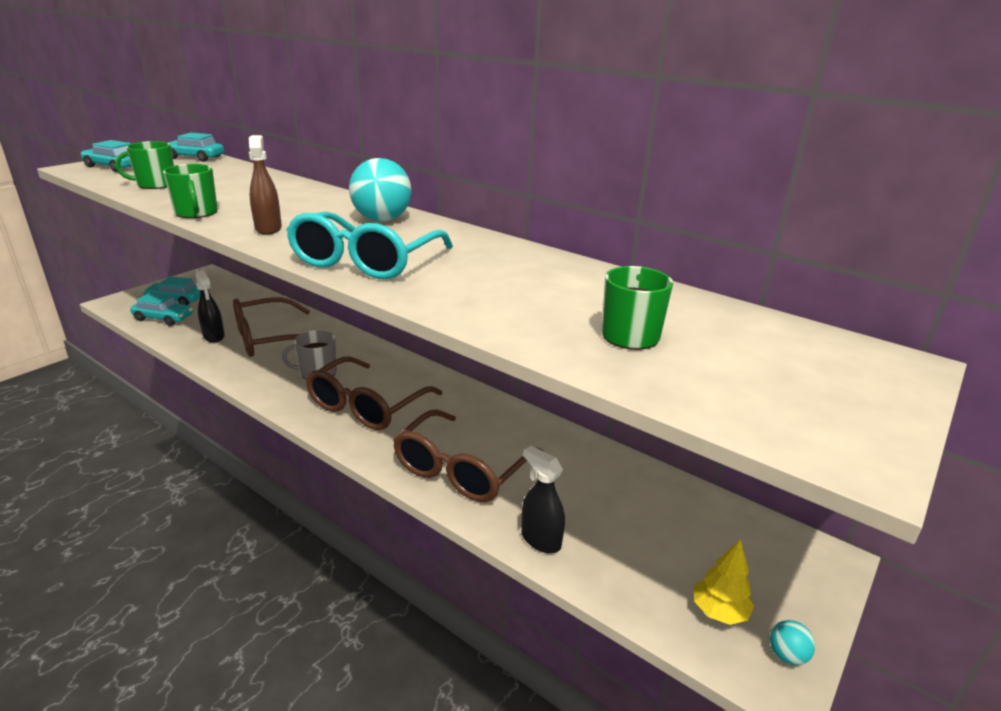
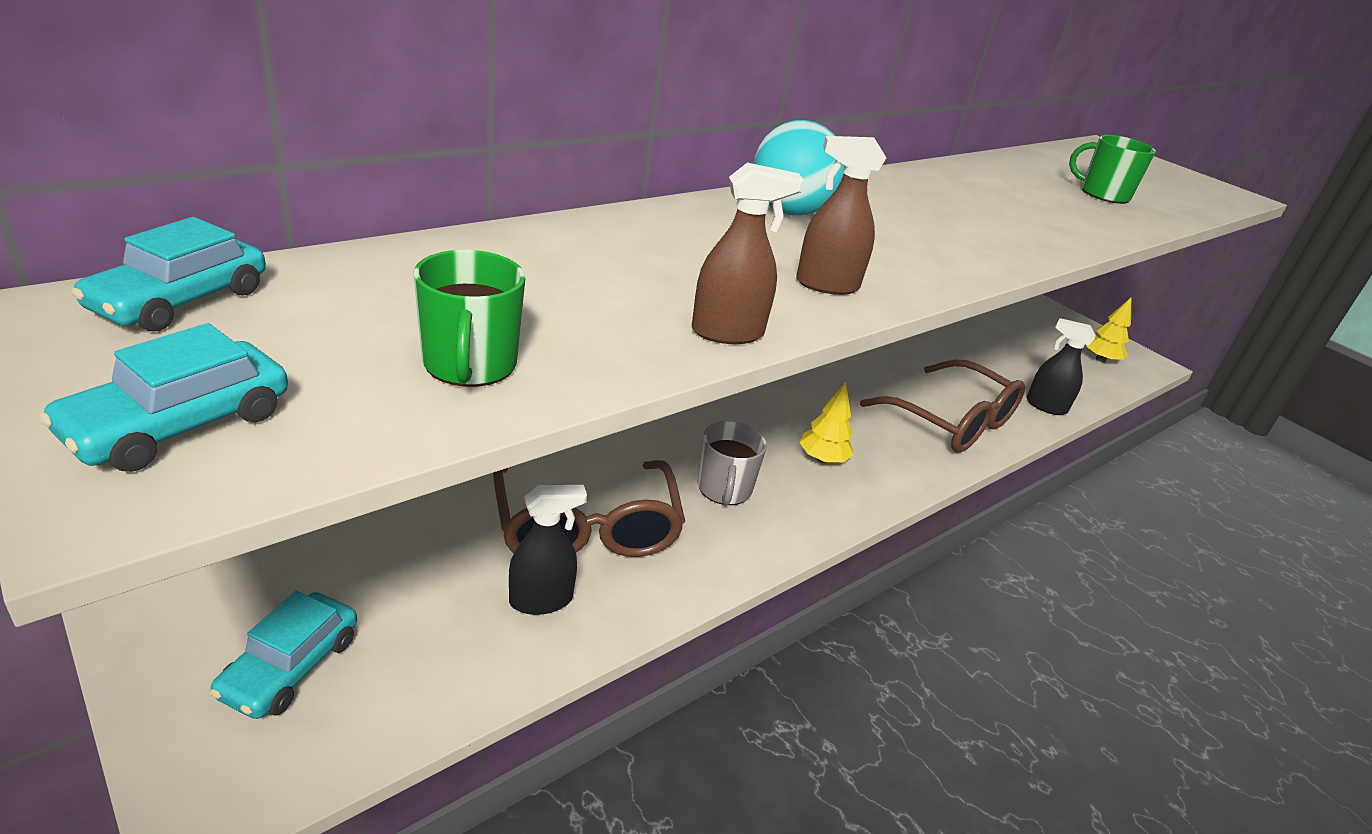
camera: 80 degrees left, 5 degrees up
turquoise car [130,292,193,326] -> none
green mug [163,164,218,218] -> brown spray bottle [692,163,804,344]
turquoise glasses [286,212,453,279] -> none
brown glasses [306,357,443,430] -> yellow tree [799,382,854,463]
black spray bottle [521,446,565,553] -> black spray bottle turned 60 degrees clockwise [1027,318,1096,415]
turquoise ball [770,620,815,665] -> none

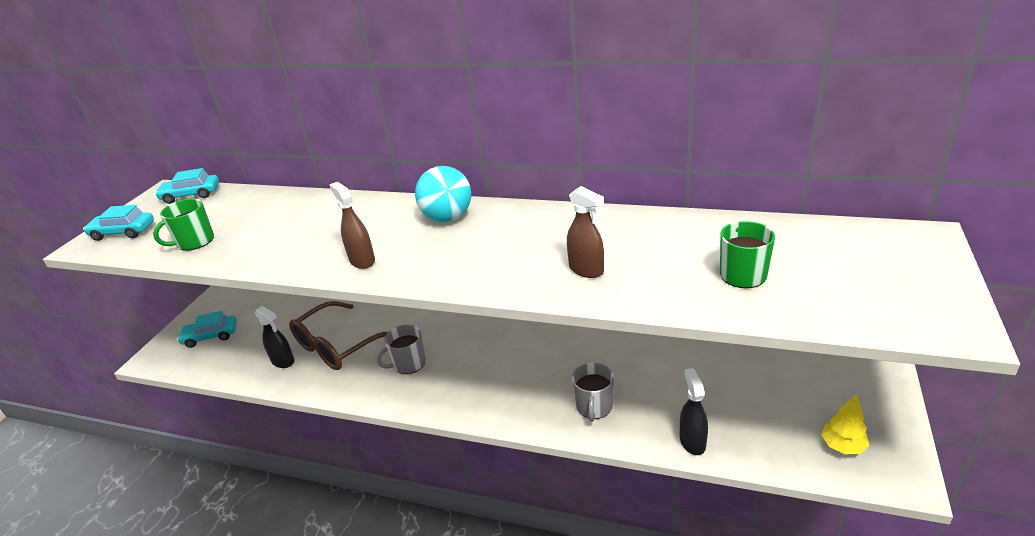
camera: 65 degrees right, 0 degrees up
brown spray bottle [692,163,804,344] -> brown spray bottle moved to [567,186,604,278]
yellow tree [799,382,854,463] -> none
brown glasses [860,360,1025,453] -> grey mug [572,363,614,422]

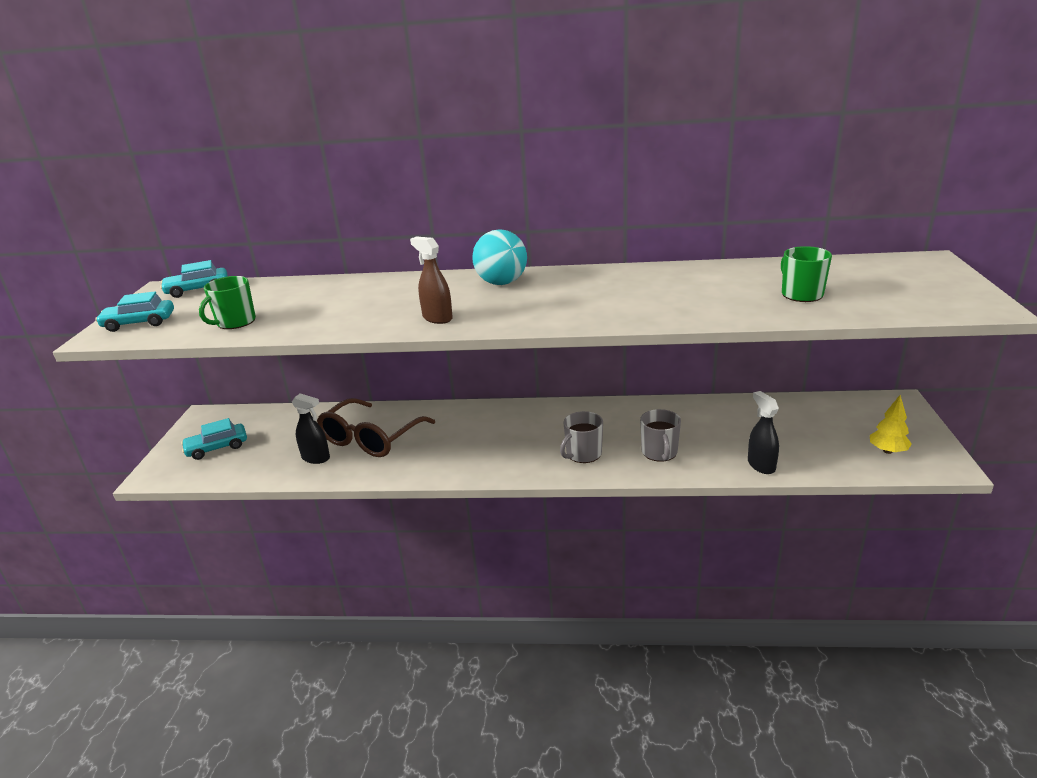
camera: 15 degrees left, 5 degrees down
grey mug [377,325,426,374] -> grey mug moved to [560,411,603,463]
brown spray bottle [567,186,604,278] -> none

